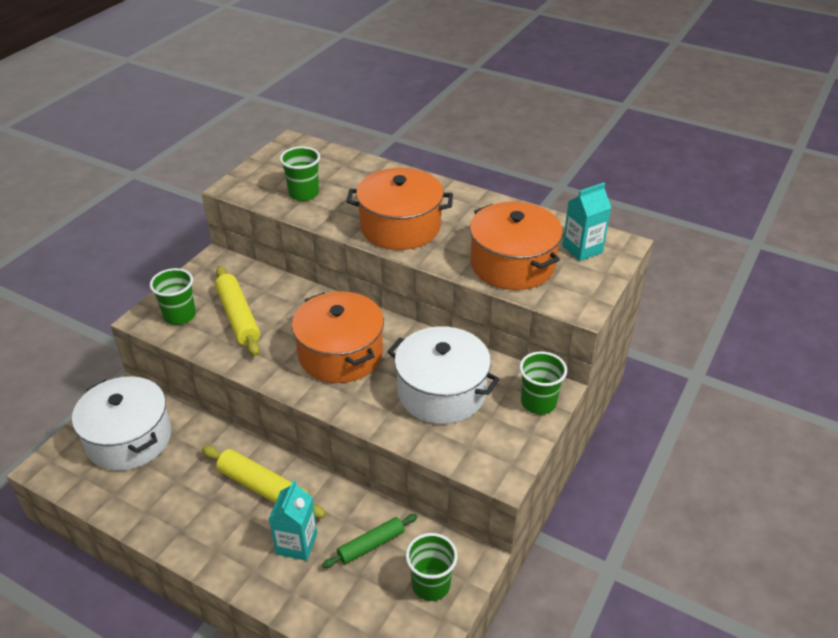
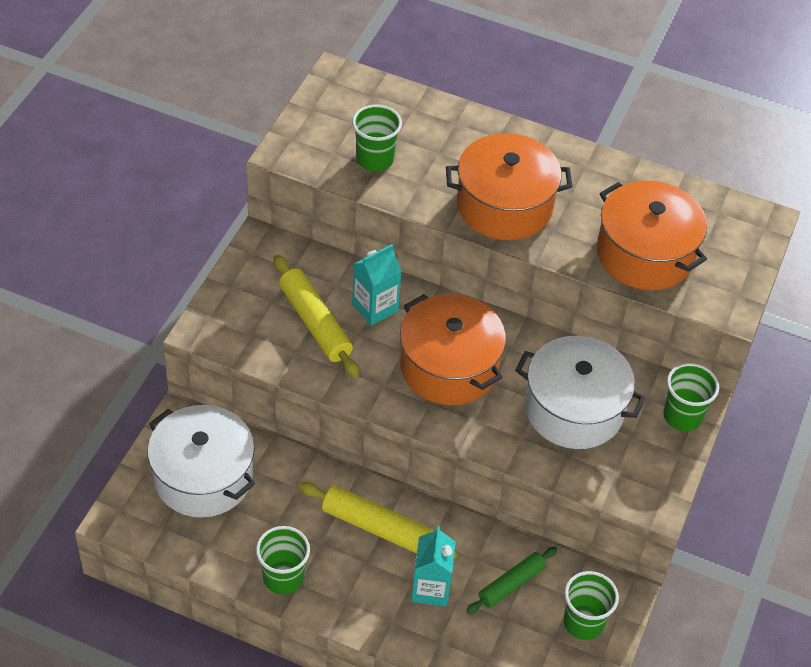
camera: 10 degrees left, 10 degrees up
green cup [150,268,196,325] -> green cup moved to [256,526,310,595]
turquoise carton [562,183,611,261] -> turquoise carton moved to [352,244,402,325]

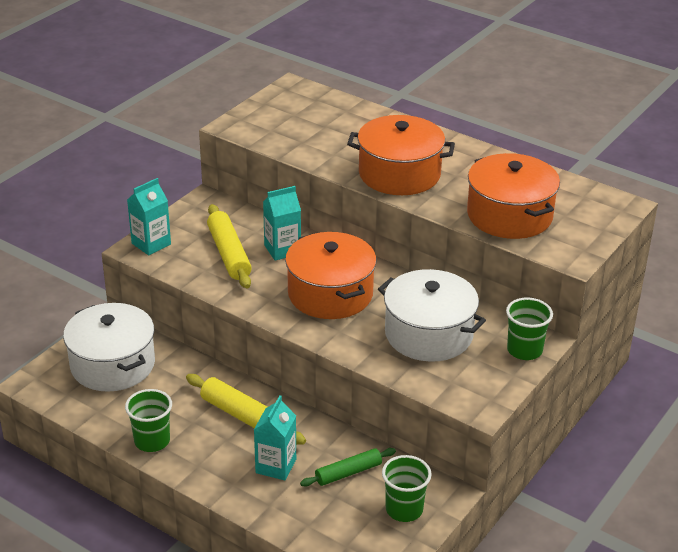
camera: 15 degrees right, 15 degrees down
green cup [352,104,402,171] -> none
none -> turquoise carton [127,178,171,255]

